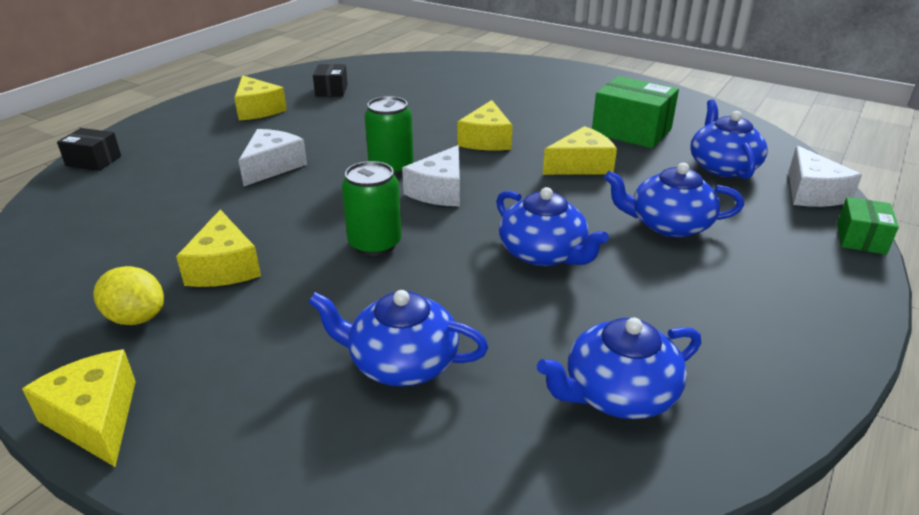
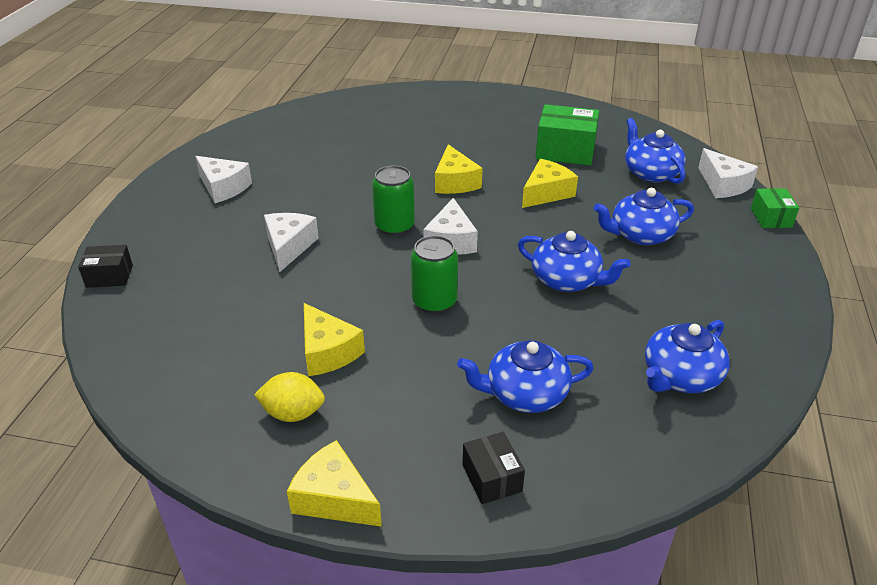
camera: 20 degrees left, 5 degrees up
yellow cheese [234,75,287,120] -> white cheese [195,156,252,203]
black box [313,64,348,97] -> black box moved to [463,432,525,504]

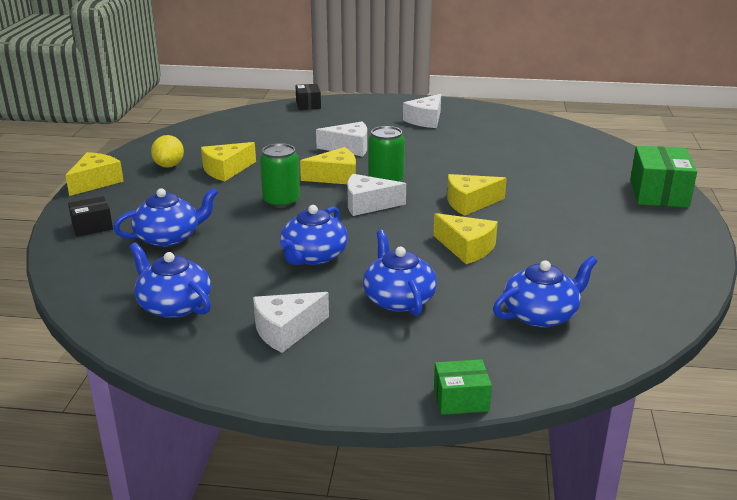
camera: 85 degrees right, 10 degrees down
blue teapot [457,340,594,413] -> blue teapot turned 75 degrees clockwise [113,188,218,247]
green box [536,104,599,165] -> green box moved to [630,146,697,208]
white cheese [698,148,758,198] -> white cheese moved to [253,292,329,353]
none -> yellow cheese [300,147,356,184]

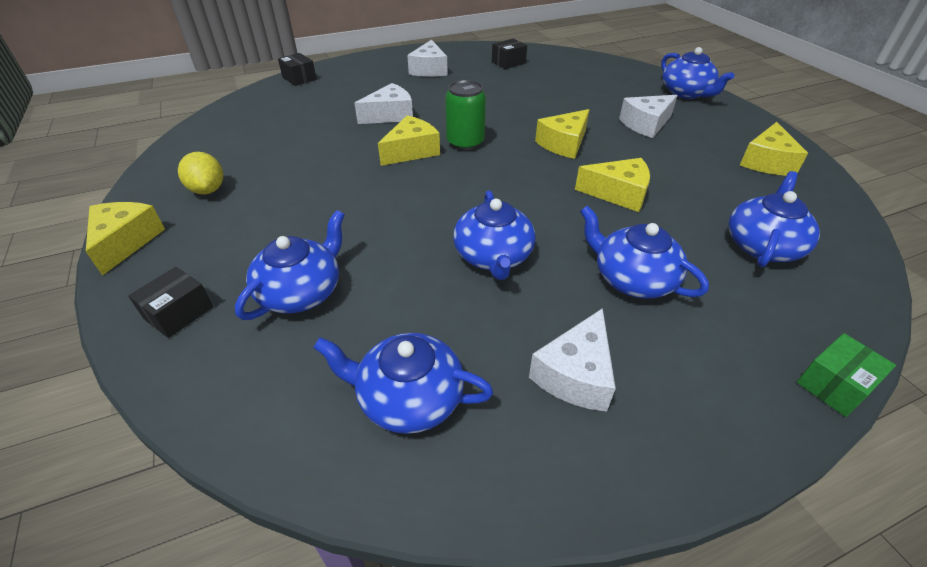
camera: 30 degrees left, 15 degrees up
yellow cheese [201,142,256,181] -> yellow cheese moved to [740,122,808,176]
green can [260,143,300,208] -> none
white cheese [347,174,406,216] -> white cheese moved to [619,95,678,138]
green box [630,146,697,208] -> blue teapot [661,47,734,99]
none -> black box [492,39,527,69]

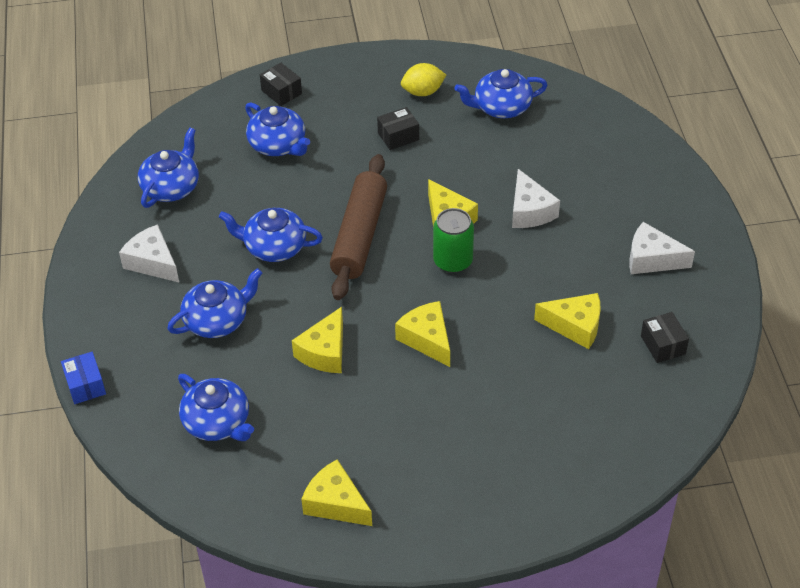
camera: 105 degrees right, 5 degrees up
yellow cheese [86,202,165,276] -> yellow cheese moved to [534,293,601,349]
black box [278,53,317,86] -> black box moved to [377,107,419,150]
white cheese [619,95,678,138] -> none
blue teapot [661,47,734,99] -> blue teapot moved to [455,69,548,118]
green box [797,333,896,417] -> blue box [61,352,106,404]
none -> brown rolling pin [330,154,387,300]

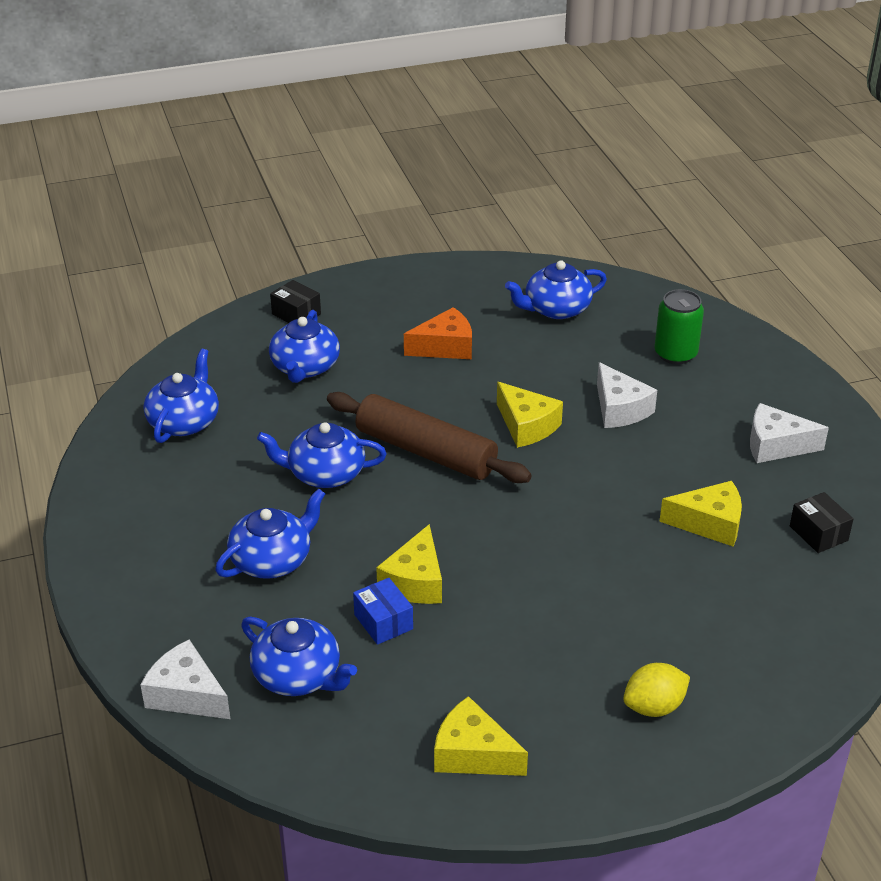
camera: 10 degrees left, 10 degrees down
blue box [61,352,106,404] -> blue box moved to [353,578,413,645]
white cheese [119,224,179,282] -> white cheese moved to [140,640,230,719]
blue teapot [245,102,310,156] -> blue teapot turned 60 degrees clockwise [269,310,340,383]
brown rolling pin [330,154,387,300] -> brown rolling pin turned 60 degrees counterclockwise [327,392,532,483]
black box [377,107,419,150] -> orange cheese [404,307,472,359]
yellow cheese [395,301,450,367] -> none
yellow lemon [401,63,446,96] -> yellow lemon moved to [623,663,690,717]
green can [433,208,474,273] -> green can moved to [655,289,704,364]

